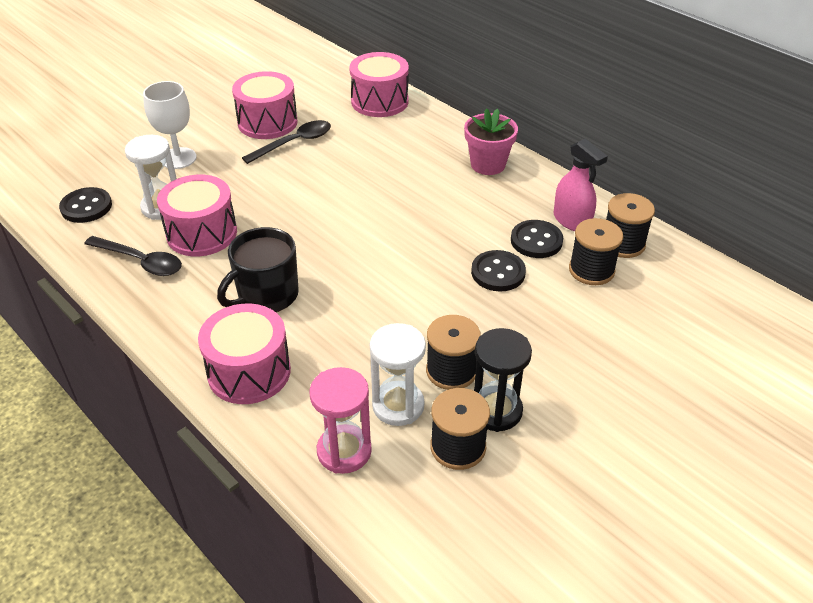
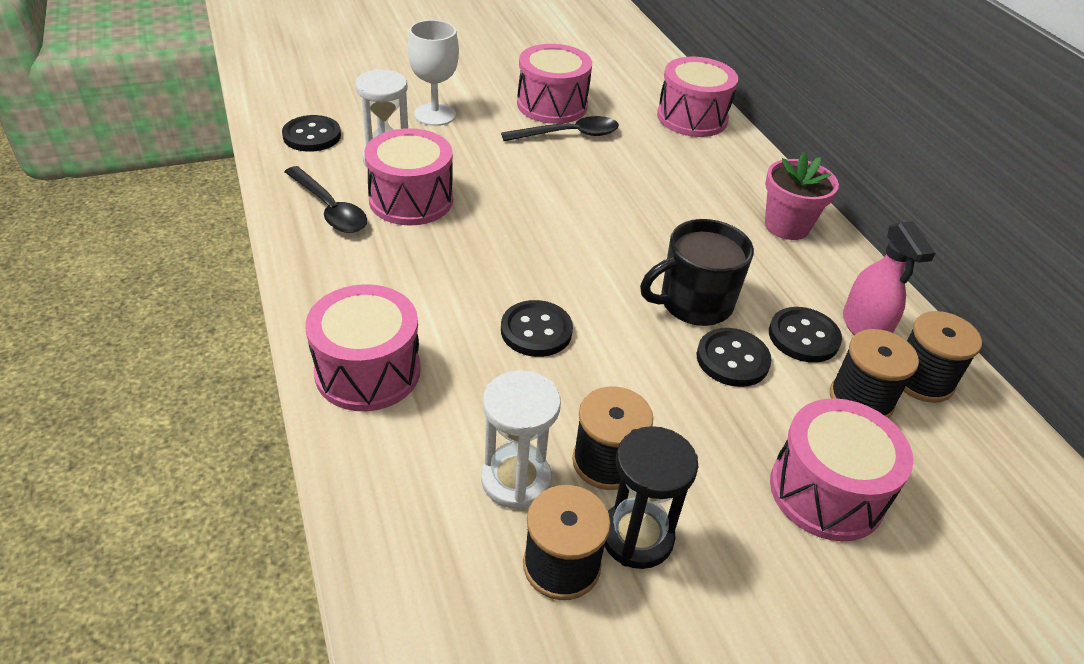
camera: 20 degrees right, 0 degrees up
black mug [217,227,299,312] -> black mug moved to [640,219,754,326]
pink hourglass [310,367,372,474] -> none
none -> black button [501,300,573,357]
none -> pink drum [770,398,913,541]

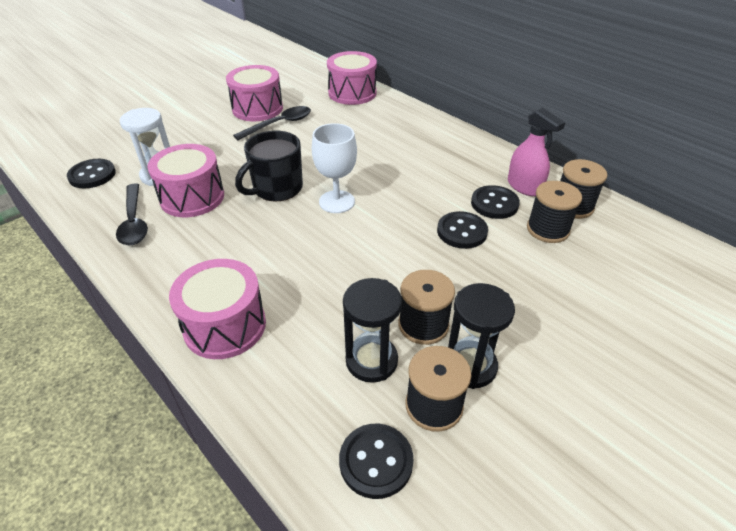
camera: 20 degrees left, 0 degrees up
black spoon [285,166,367,233] -> black spoon turned 45 degrees clockwise [116,183,148,245]
white goblet [408,20,459,126] -> white goblet moved to [312,123,357,213]
white hourglass [481,370,561,510] -> black hourglass [343,278,402,383]
black button [501,300,573,357] -> black button moved to [339,424,414,499]
black mug [640,219,754,326] -> black mug moved to [235,131,303,202]
pink flower pot [765,152,839,240] -> none
pink drum [770,398,913,541] -> none

